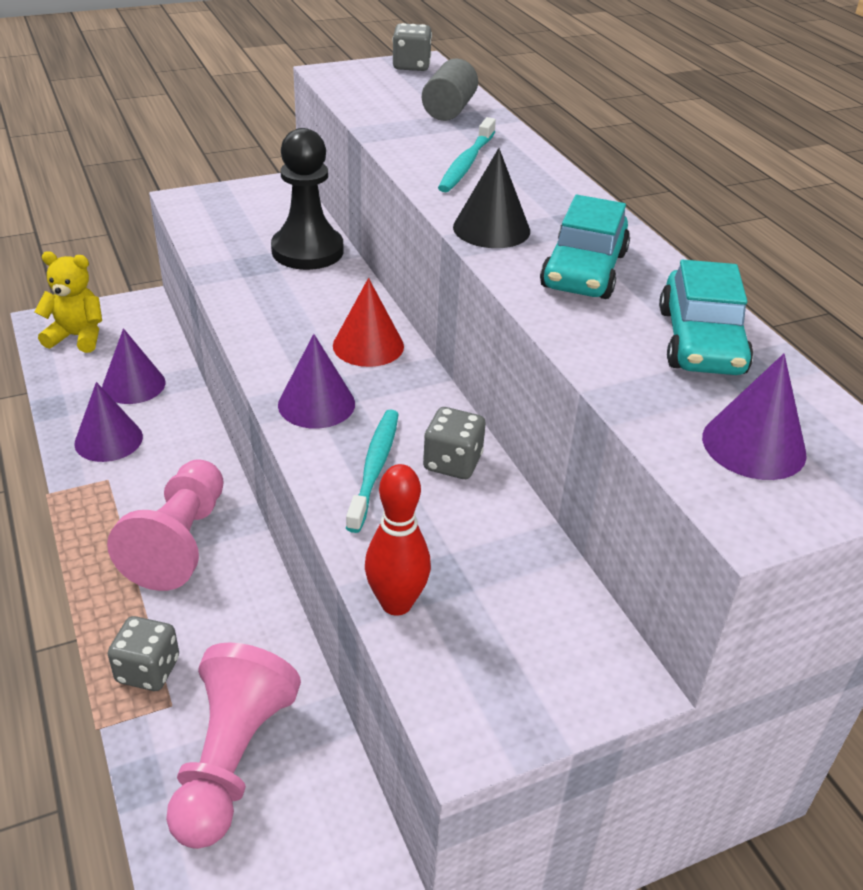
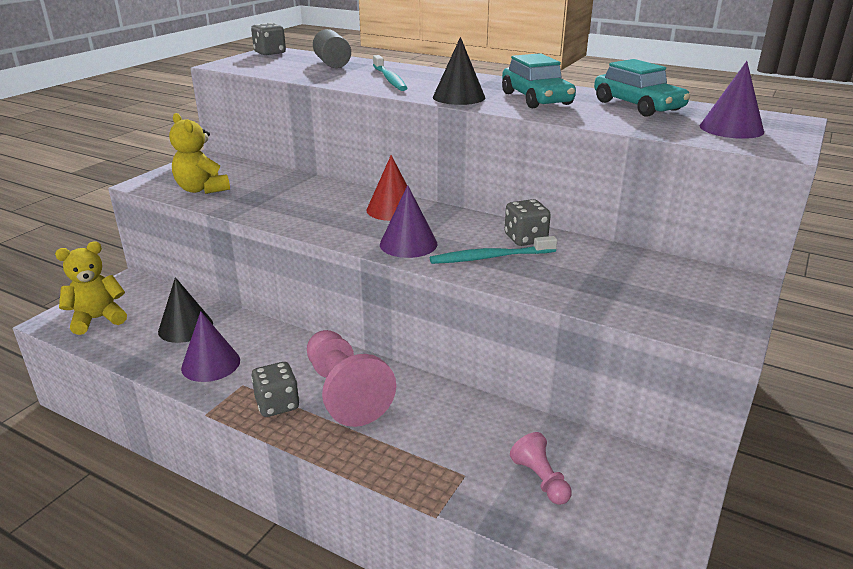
camera: 35 degrees left, 10 degrees down
purple cone [102,328,165,404] -> black cone [158,277,213,343]
grey dice [108,616,179,691] -> grey dice moved to [251,362,299,417]
pink pawn [166,642,301,849] -> pink pawn [510,432,572,505], size x0.50
black pawn [271,128,344,270] -> none
turquoise toothbrush [346,410,398,533] -> turquoise toothbrush turned 75 degrees counterclockwise [430,236,557,264]
red bowling pin [365,464,431,616] -> none
none -> yellow teddy bear [169,113,230,194]

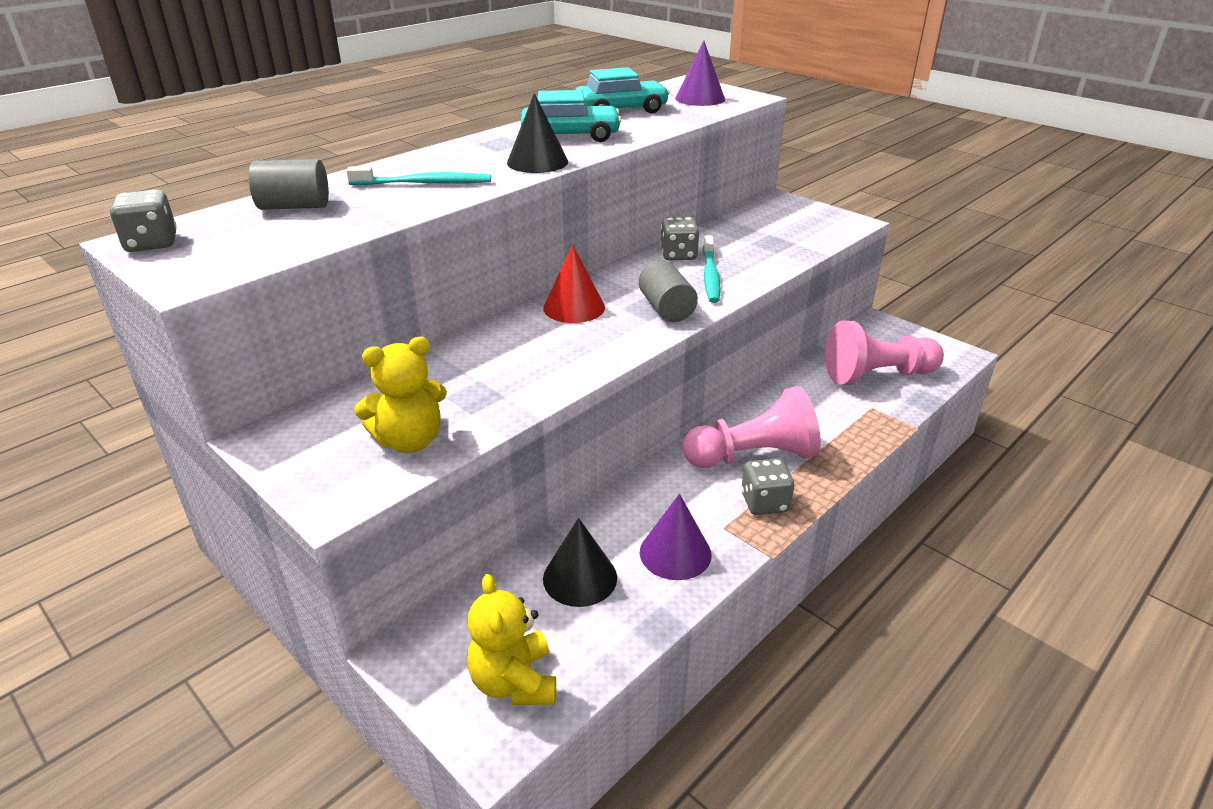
camera: 75 degrees left, 5 degrees up
purple cone [380,185,437,258] -> grey cylinder [639,260,698,322]
pink pawn [510,432,572,505] -> pink pawn [825,320,944,385], size x2.01

